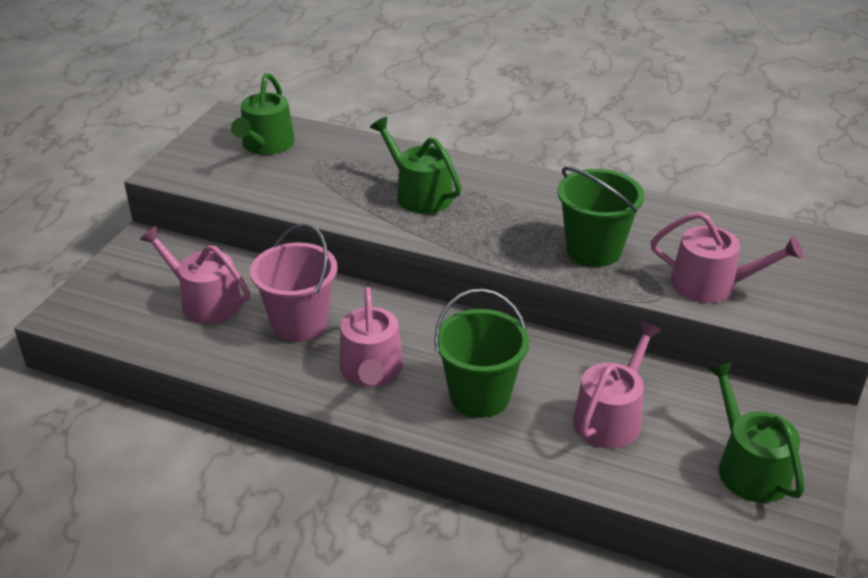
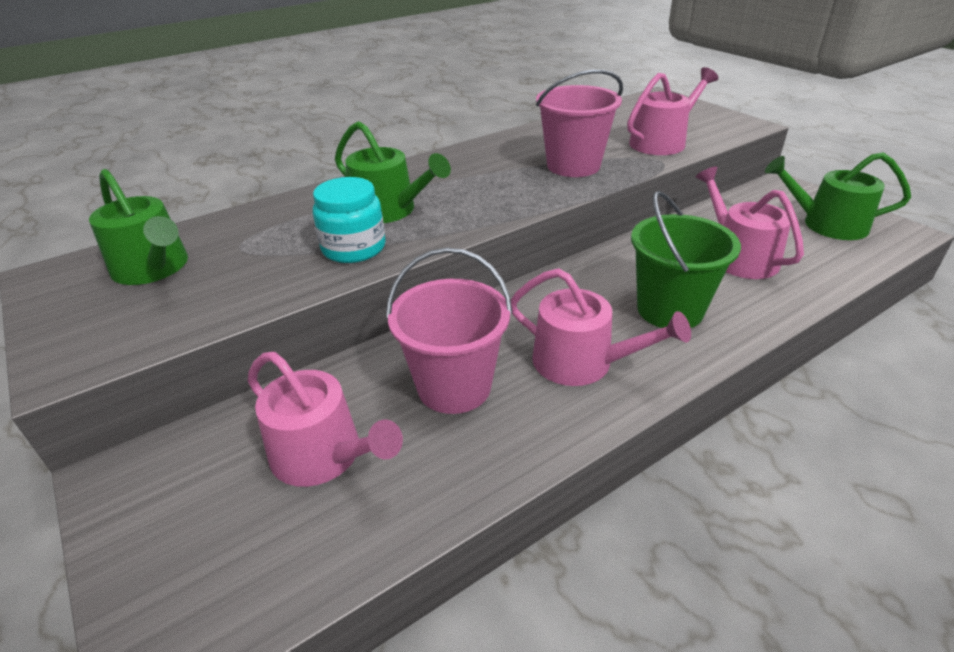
camera: 55 degrees left, 0 degrees up
pink watering can [140,226,250,324] -> pink watering can turned 120 degrees counterclockwise [248,352,403,487]
green watering can [370,117,461,214] -> green watering can turned 135 degrees counterclockwise [335,121,451,223]
green bucket [557,167,644,267] -> pink bucket [536,70,623,177]
none -> turquoise jar [313,177,386,263]

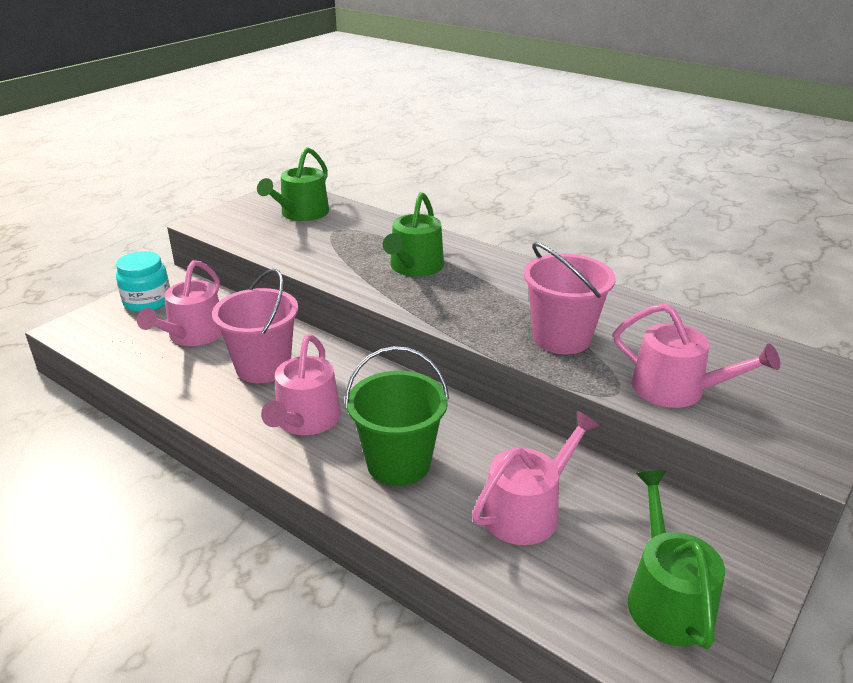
camera: 70 degrees right, 5 degrees down
turquoise jar [313,177,386,263] -> turquoise jar moved to [116,251,170,312]

